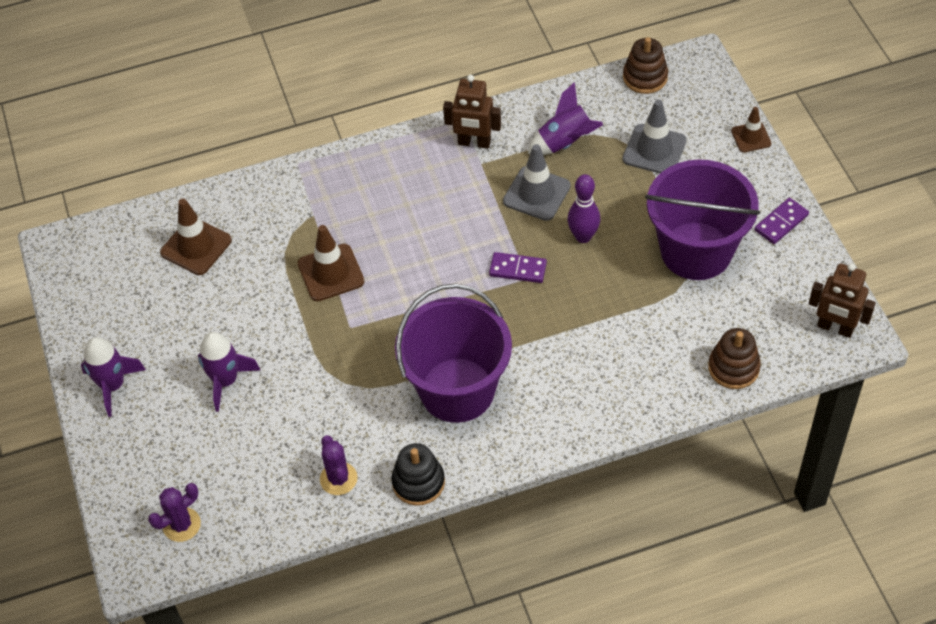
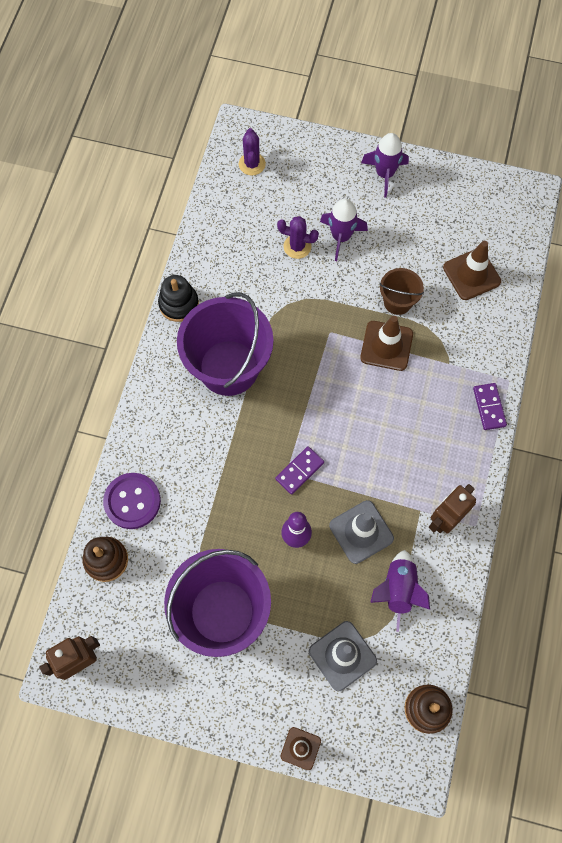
camera: 120 degrees right, 15 degrees up
purple cactus [320,435,358,495] -> purple cactus moved to [277,216,319,259]
purple domino [754,198,809,244] -> purple domino moved to [473,383,507,430]
none -> purple button [103,473,161,529]
none -> brown bucket [379,268,424,315]

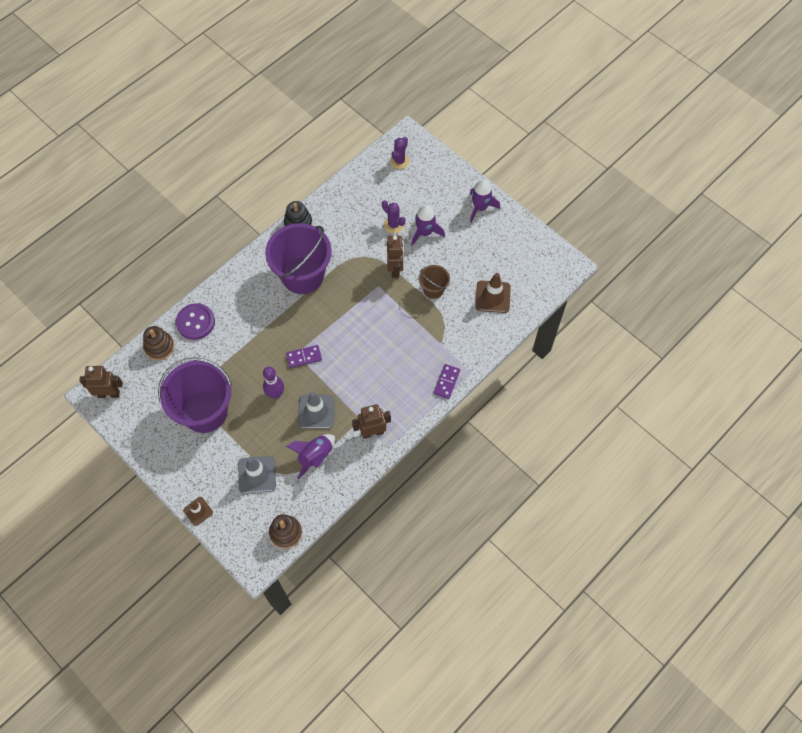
camera: 30 degrees right, 5 degrees down
brown traffic cone [360,316,413,371] -> none
none -> brown robot [387,236,404,278]

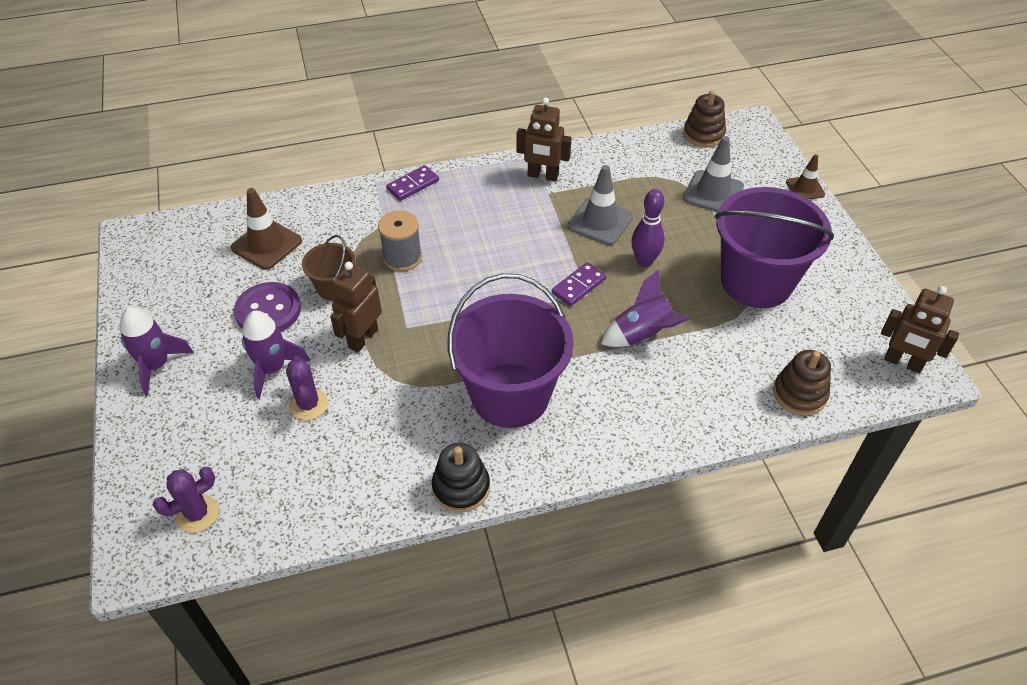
camera: 150 degrees left, 15 degrees down
purple button [176,303,215,340] -> purple button moved to [234,282,301,332]
purple domino [286,345,322,368] -> purple domino turned 60 degrees counterclockwise [552,262,606,306]
purple rocket [286,434,335,479] -> purple rocket moved to [601,270,690,347]
none -> grey spool [378,210,422,271]

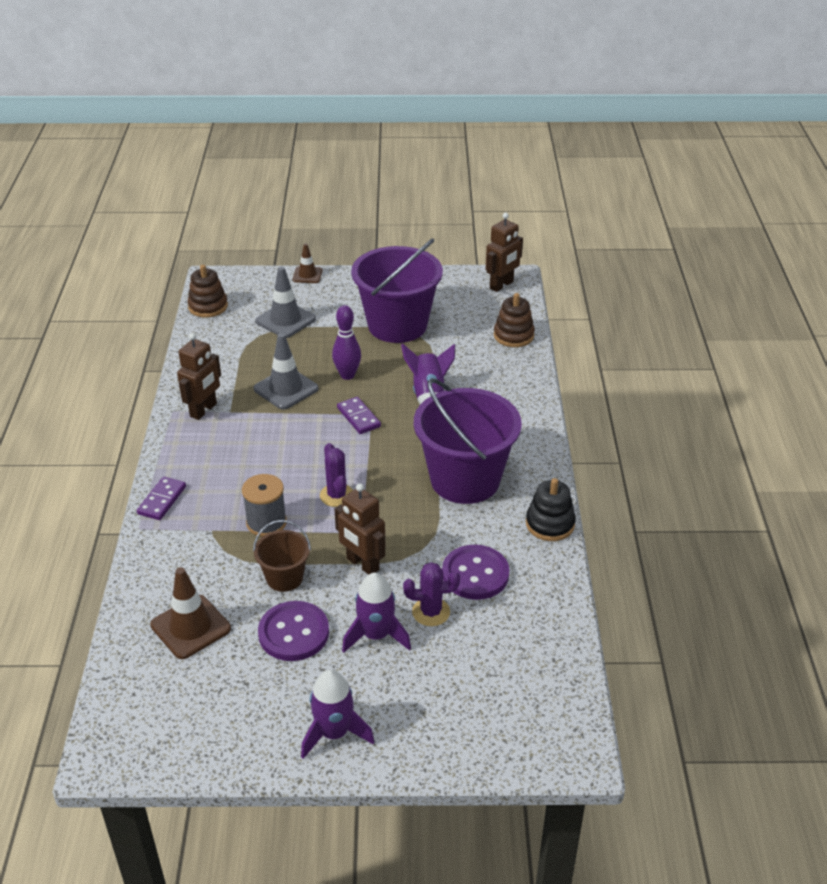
camera: 75 degrees left, 10 degrees down
purple cactus [153,467,219,533] -> purple cactus moved to [320,443,353,507]
purple domino [386,165,439,201] -> purple domino turned 45 degrees clockwise [137,477,186,520]
none -> purple button [442,545,509,600]

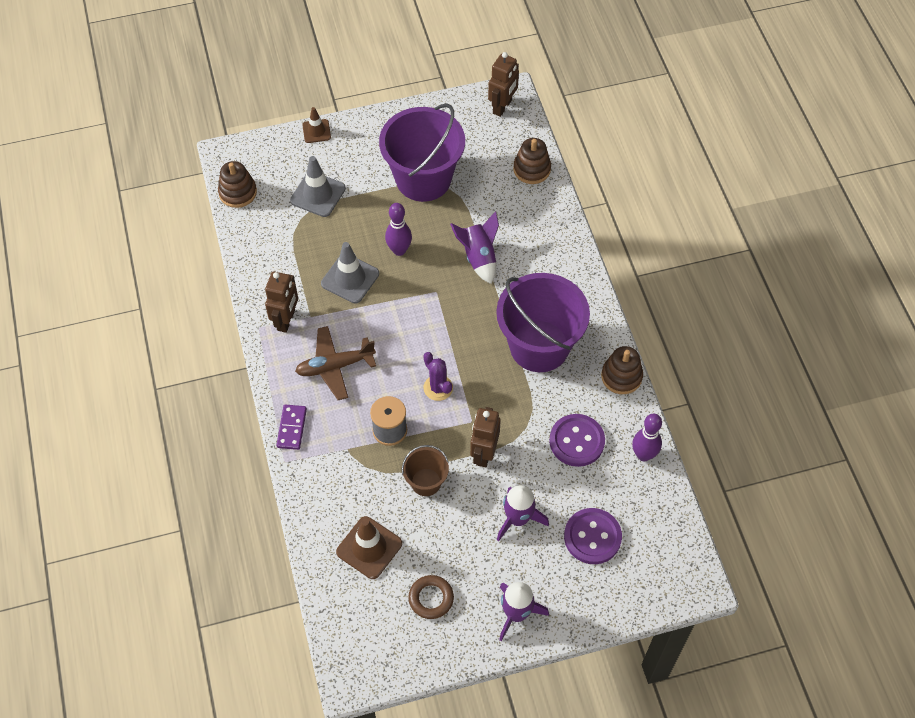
camera: 15 degrees left, 20 degrees up
purple button [258,601,329,661] -> purple button moved to [564,508,622,564]
brown robot [334,483,385,575] -> brown robot turned 75 degrees clockwise [470,407,501,468]
purple domino [337,397,381,434] -> none
purple cactus [403,562,460,626] -> none
black stacking toy [526,478,576,541] -> brown stacking toy [601,346,643,394]
none -> brown plane [295,326,376,400]
none -> brown ring [408,575,454,619]
none -> purple bowling pin [632,413,662,461]

